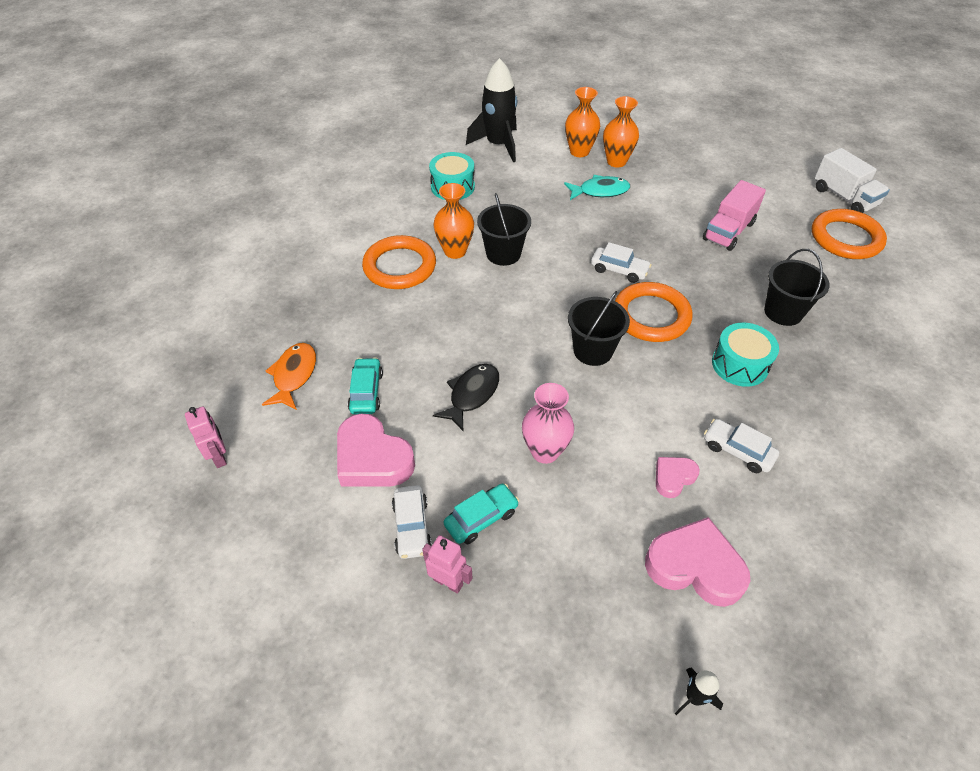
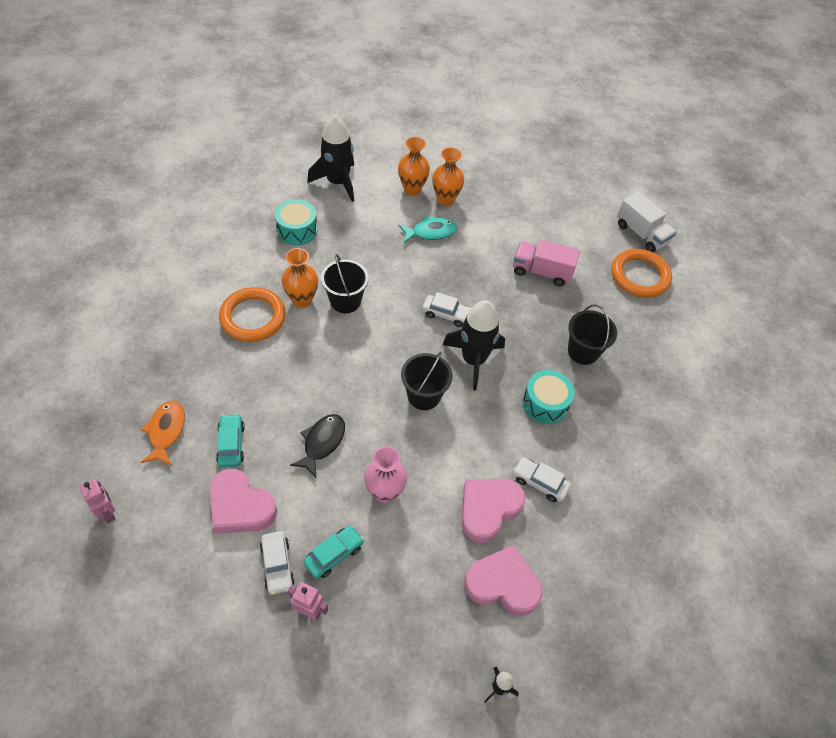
camera: 10 degrees left, 5 degrees up
orange ring [615,282,692,342] -> black rocket [443,300,505,390]
pink heart [656,457,700,498] -> pink heart [462,479,525,543], size x1.84
pink truck [703,180,766,251] -> pink truck turned 75 degrees clockwise [513,240,580,287]

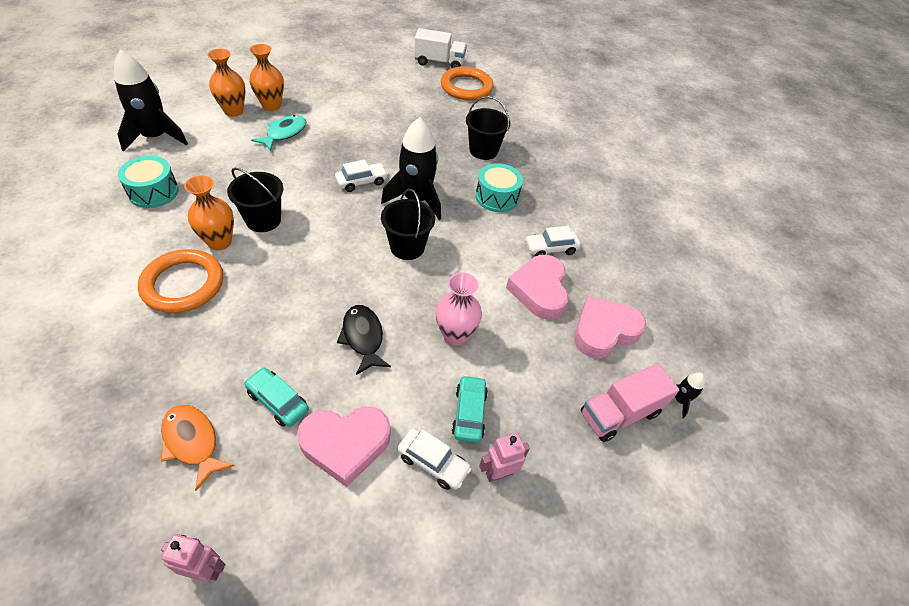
camera: 45 degrees left, 5 degrees down
pink truck [513,240,580,287] -> pink truck moved to [581,363,680,442]

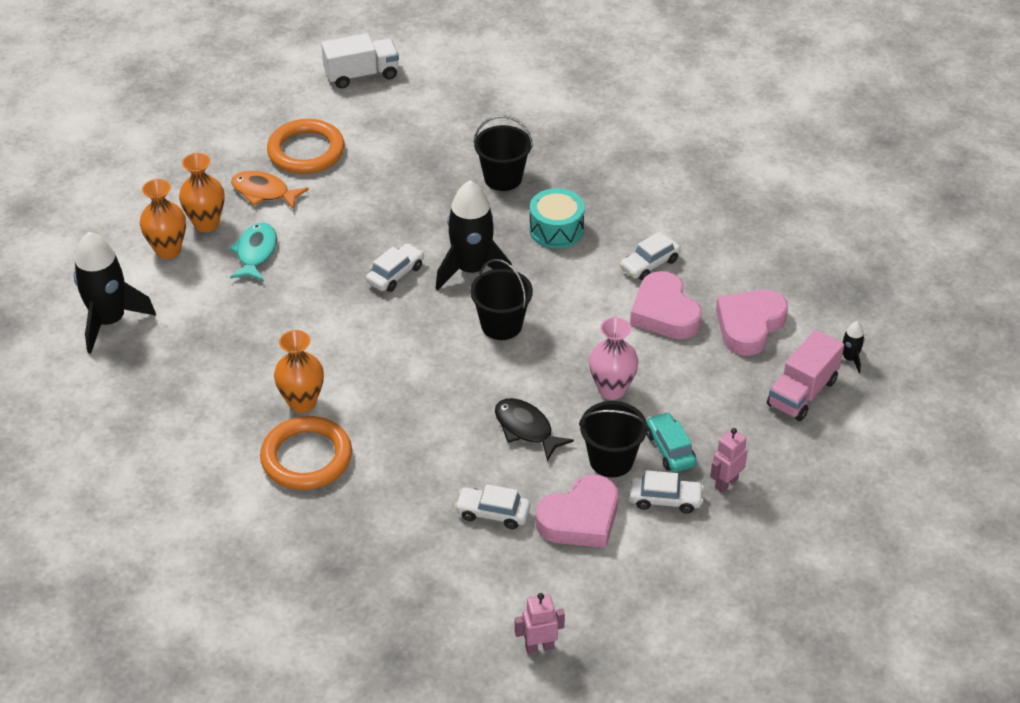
camera: 20 degrees left, 5 degrees down
turquoise drum [118,156,179,208] -> none
orange fish [161,405,235,491] -> orange fish moved to [231,171,309,209]
black bucket [227,168,283,232] -> black bucket moved to [579,401,648,477]
turquoise car [244,367,309,427] -> white car [455,484,530,529]
orange ring [441,66,494,101] -> orange ring moved to [267,119,345,174]

